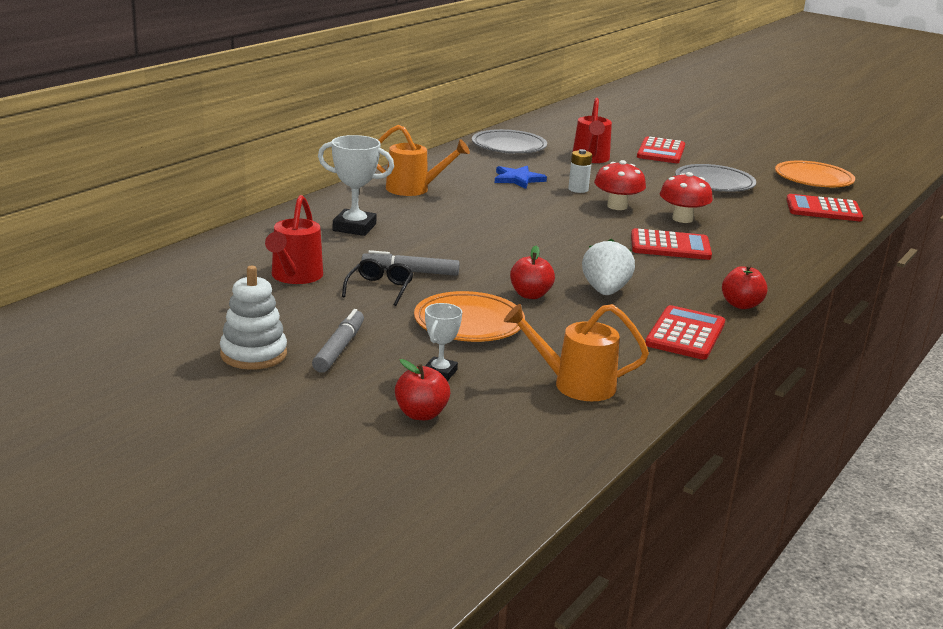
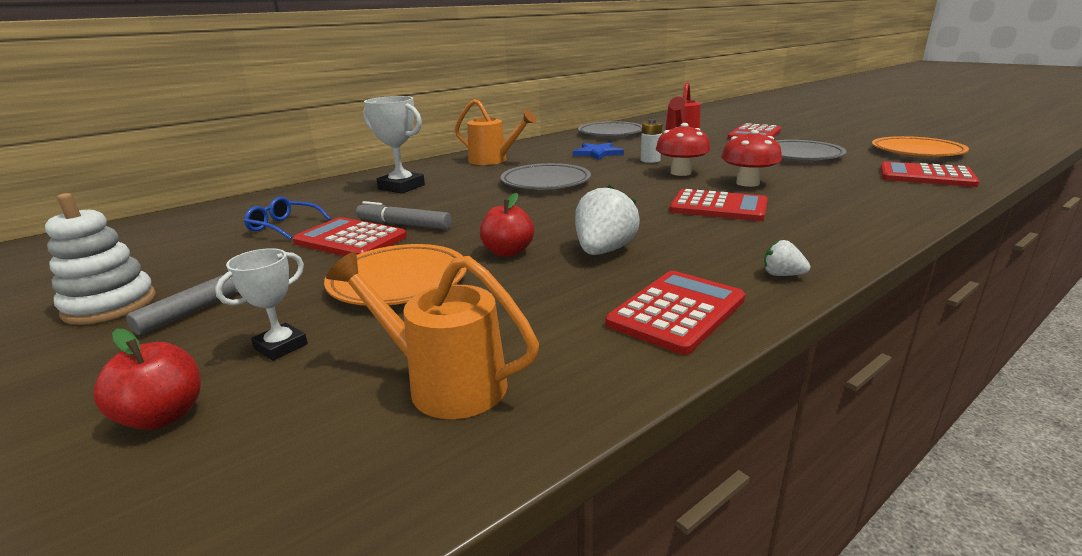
camera: 20 degrees right, 0 degrees up
red watering can [265,195,323,284] -> blue glasses [244,197,331,240]
black glasses [342,259,413,306] -> red calculator [293,217,407,256]
red apple [722,265,768,309] -> white strawberry [764,240,810,276]
none -> grey plate [501,163,591,190]

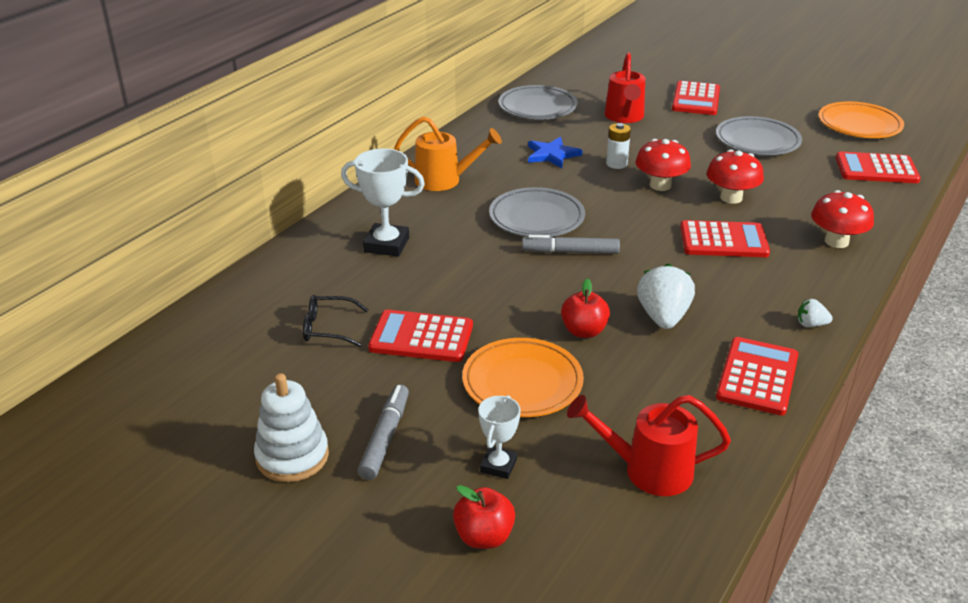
camera: 20 degrees left, 10 degrees up
blue glasses [244,197,331,240] -> black glasses [303,295,369,347]
orange watering can [326,252,539,419] -> red watering can [567,395,731,496]
grey marker [356,201,452,229] -> grey marker moved to [522,235,620,254]
none -> red mushroom [811,190,874,248]

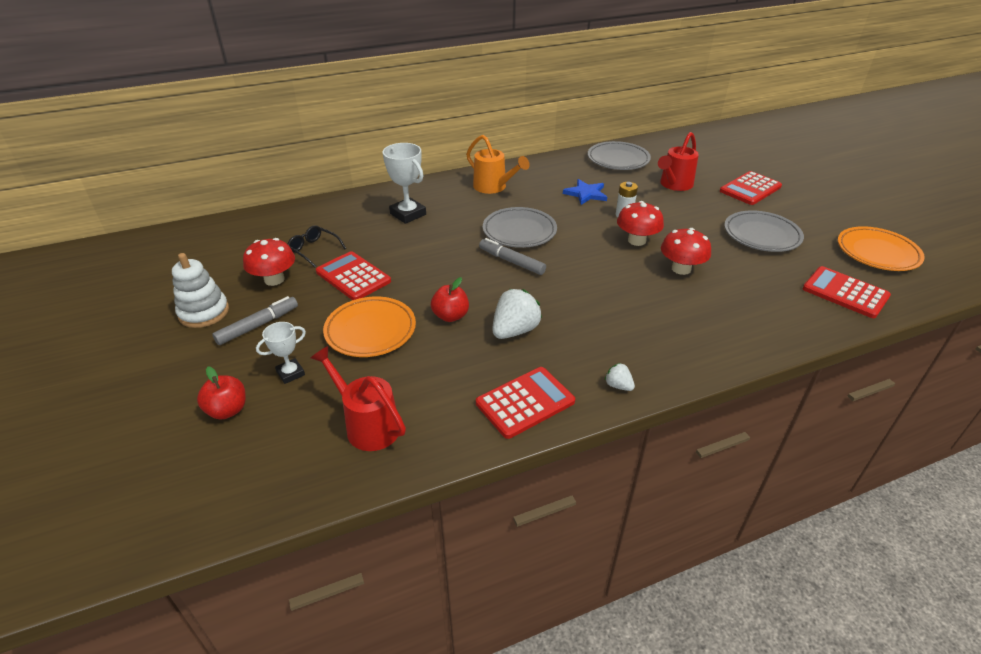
camera: 35 degrees right, 5 degrees up
red calculator [680,220,770,257] -> none
red mushroom [811,190,874,248] -> red mushroom moved to [243,238,295,286]

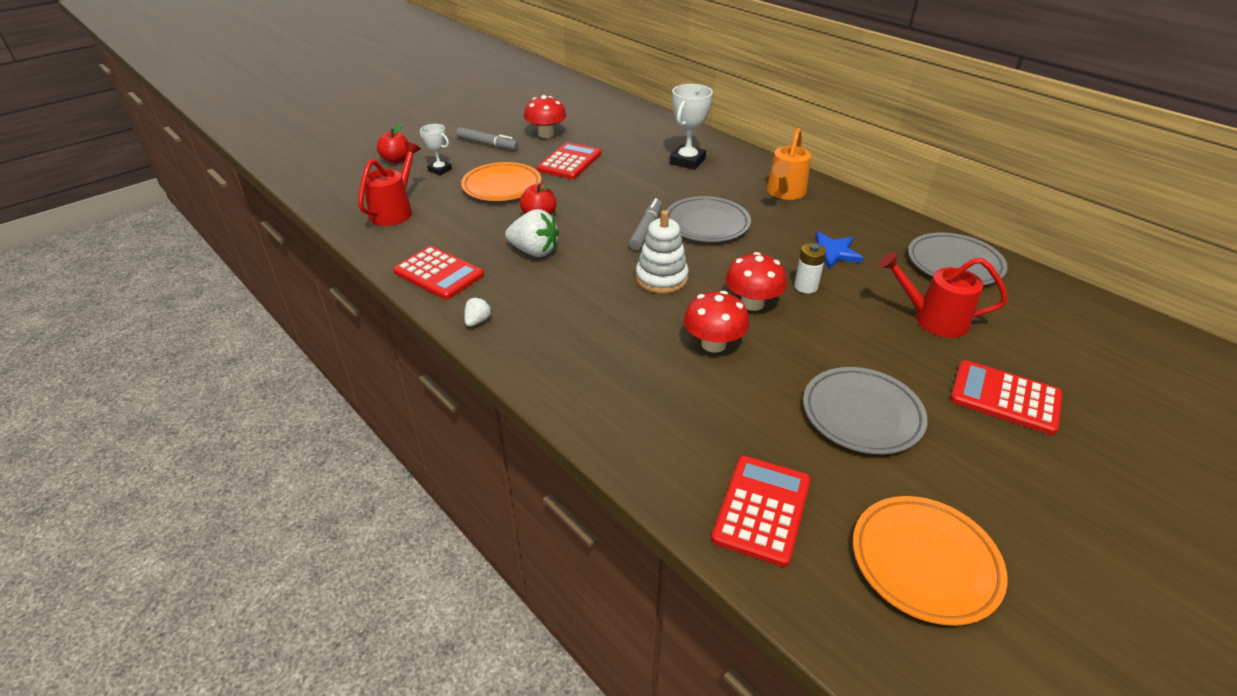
camera: 70 degrees right, 0 degrees up
white stacking toy [172,253,229,328] -> white stacking toy moved to [636,210,689,294]
black glasses [288,225,346,267] -> none

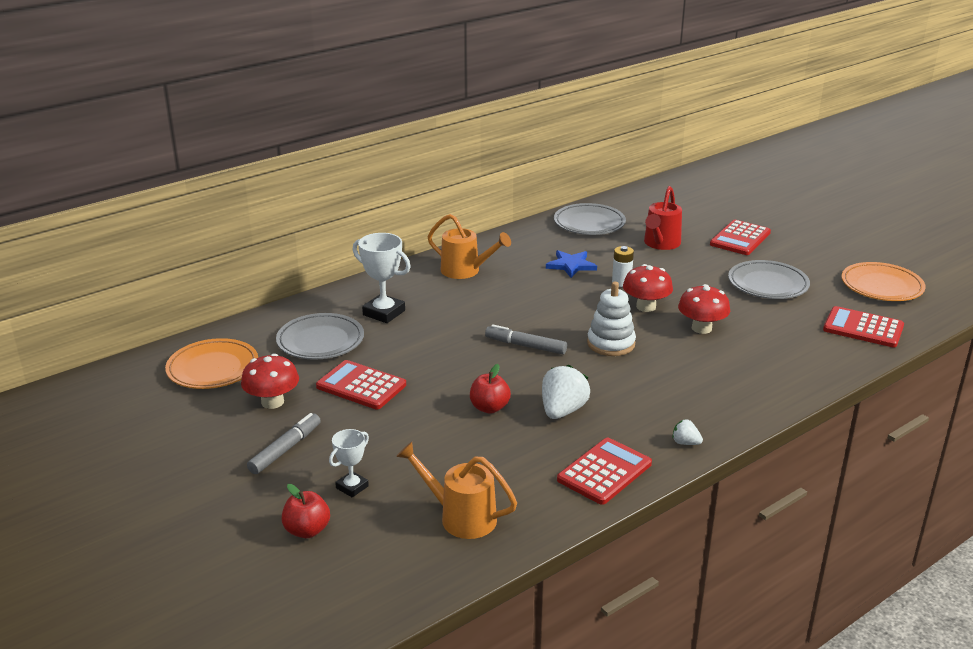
camera: 85 degrees left, 10 degrees down
red watering can [358,142,421,226] -> orange watering can [396,442,517,539]
orange plate [461,162,541,201] -> orange plate moved to [165,338,258,389]
grey plate [667,196,751,242] -> grey plate moved to [276,313,364,360]

